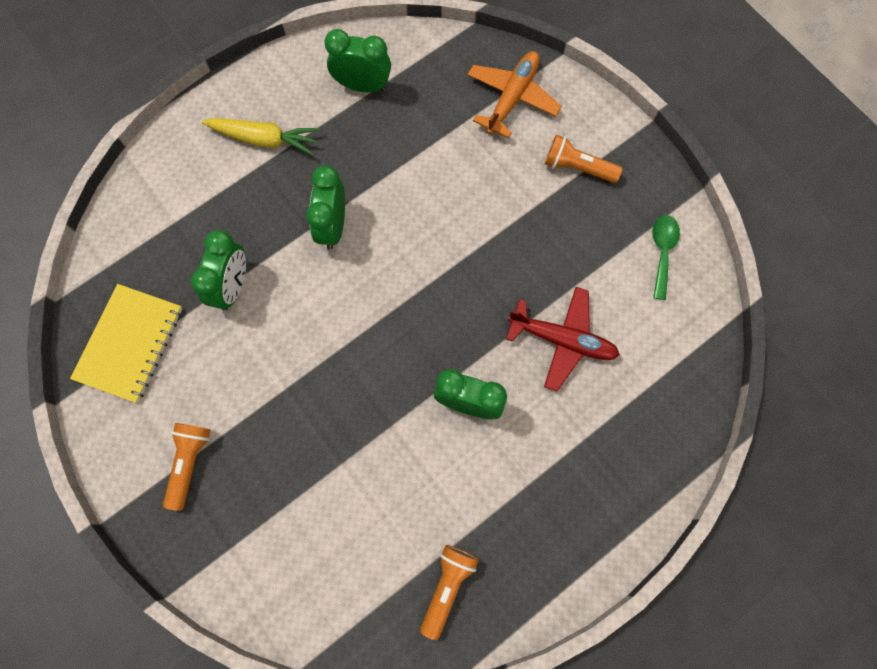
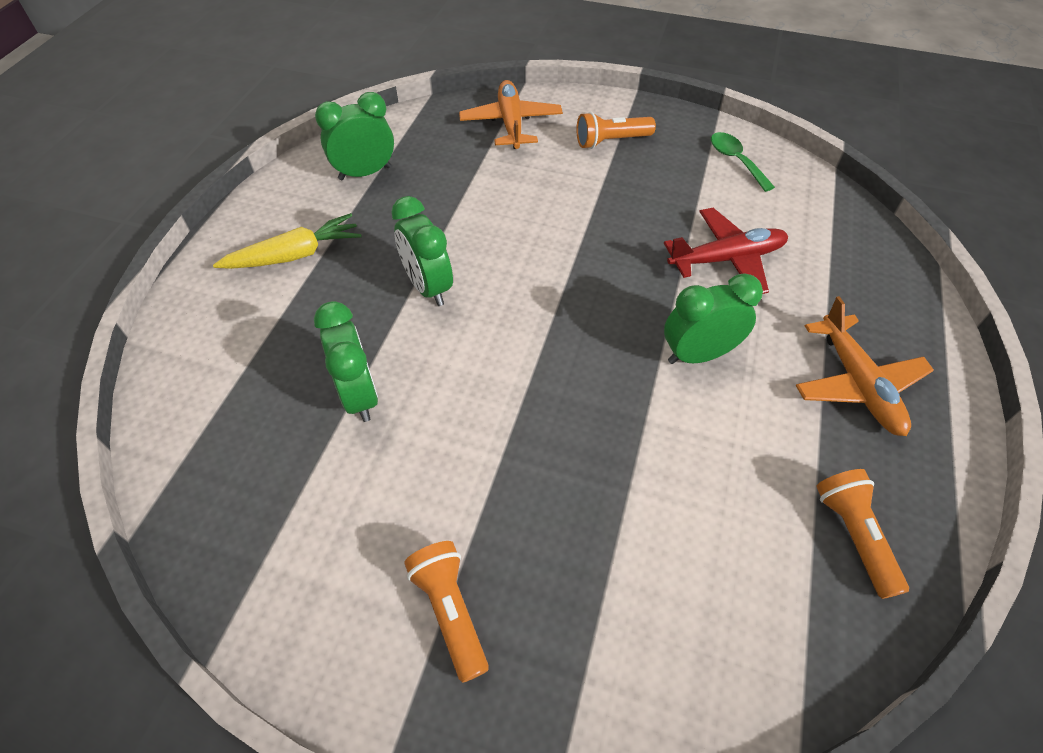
camera: 35 degrees left, 20 degrees down
yellow notebook [70,284,182,403] -> none
none -> orange plane [795,296,934,436]

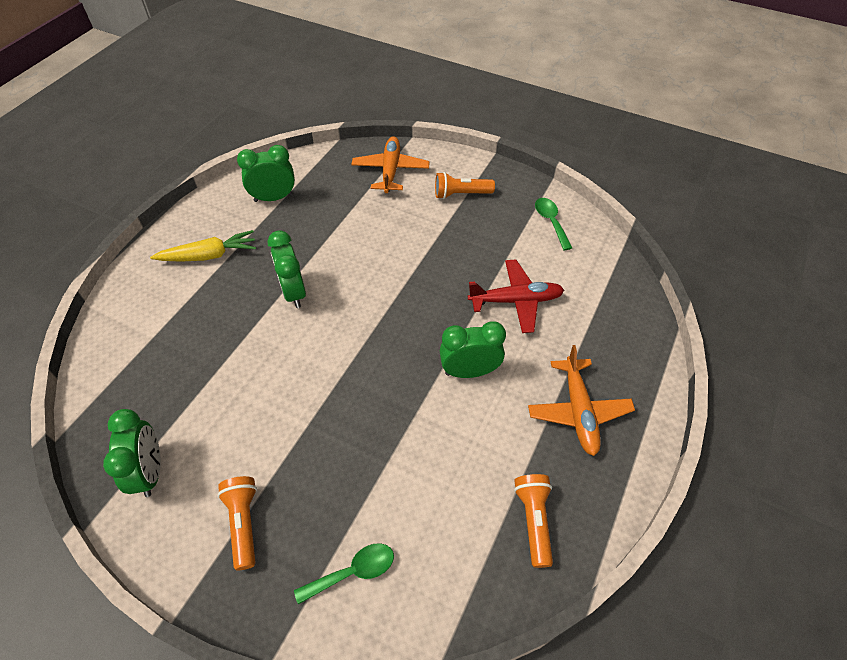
camera: 10 degrees right, 0 degrees up
green clock [314,301,378,422] -> green clock moved to [103,409,161,497]
none -> green spoon [294,543,394,604]

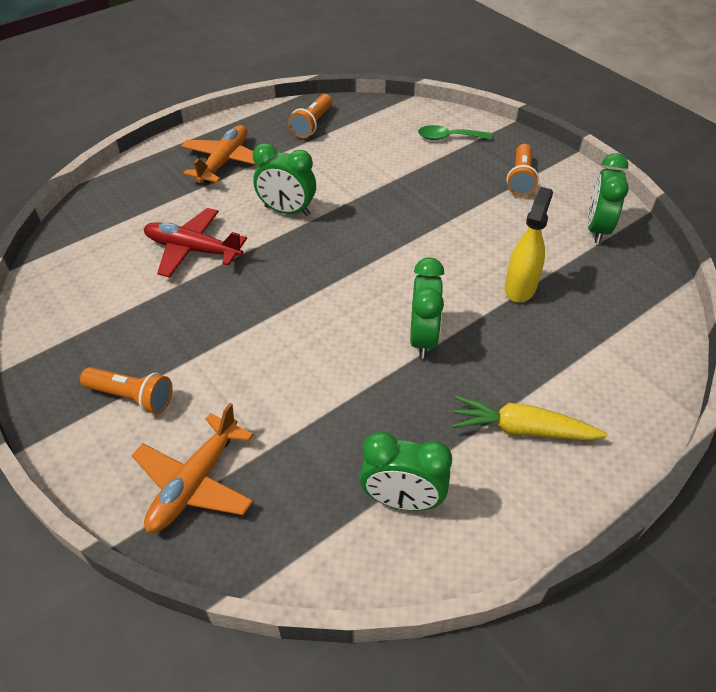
camera: 155 degrees left, 5 degrees down
green spoon [535,198,572,250] -> none
none -> yellow spray bottle [505,187,553,302]

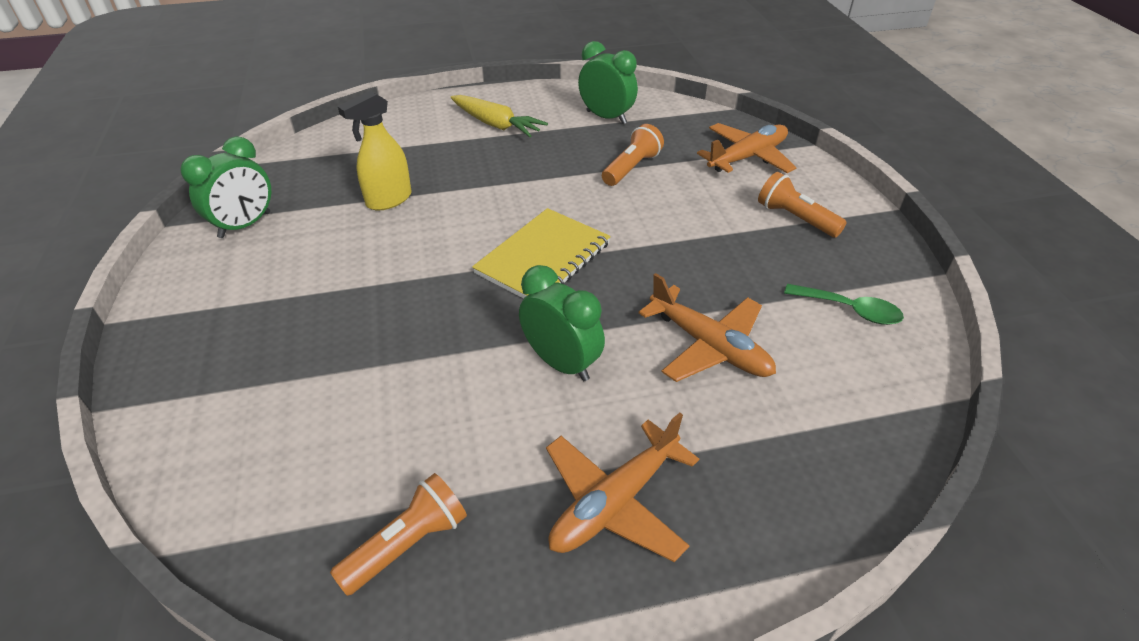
camera: 155 degrees left, 5 degrees down
red plane [144,208,247,278] -> orange plane [639,273,776,382]
green clock [410,258,444,359] -> none
green spoon [418,125,493,140] -> green spoon moved to [784,284,904,325]
orange flashlight [507,144,539,196] -> orange flashlight moved to [602,124,664,186]
none -> yellow notebook [472,208,611,299]

